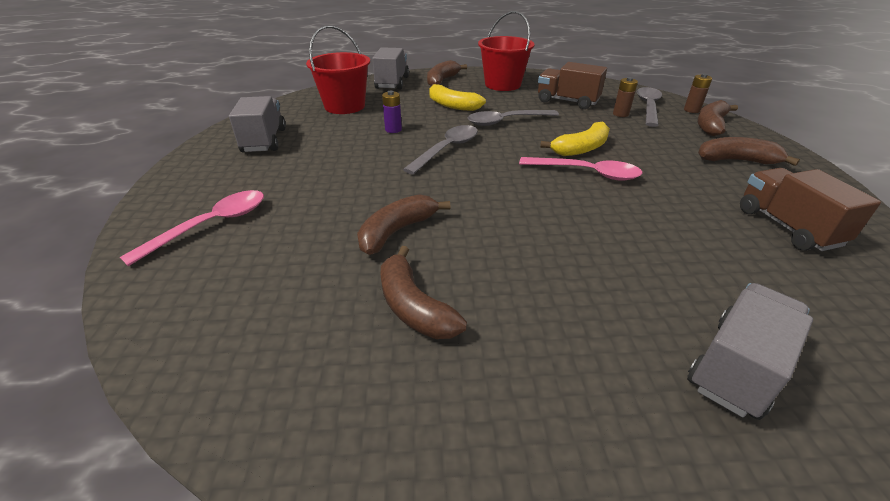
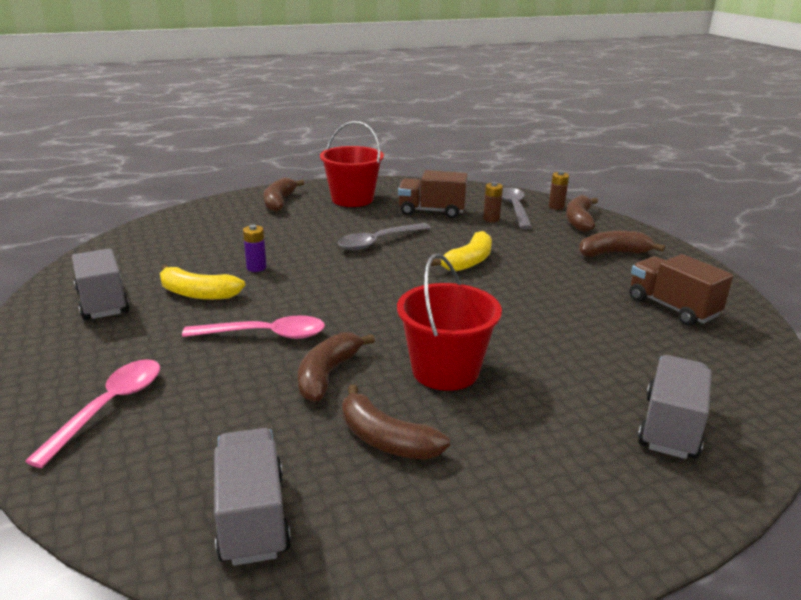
camera: 20 degrees left, 10 degrees down
red bucket [306,25,370,114] -> red bucket moved to [397,254,502,391]
grey truck [372,47,409,90] -> grey truck moved to [214,428,291,566]
grey spoon [403,125,478,174] -> none
yellow banana [429,84,486,111] -> yellow banana moved to [160,264,245,300]
pink spoon [519,157,643,181] -> pink spoon moved to [182,315,325,339]

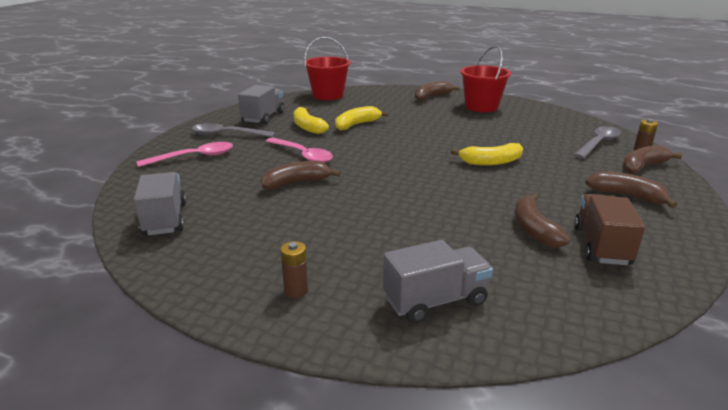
camera: 45 degrees right, 0 degrees up
grey truck [214,428,291,566] -> grey truck turned 45 degrees counterclockwise [134,172,186,236]
purple battery [243,225,267,272] -> yellow banana [335,106,389,130]
grey spoon [338,223,431,250] -> grey spoon moved to [192,123,275,137]
brown banana [342,385,450,460] -> brown banana moved to [515,194,571,248]
red bucket [397,254,502,391] -> red bucket moved to [304,37,351,100]
brown truck [398,170,468,218] -> none
brown battery [483,182,503,222] -> brown battery moved to [280,241,308,298]

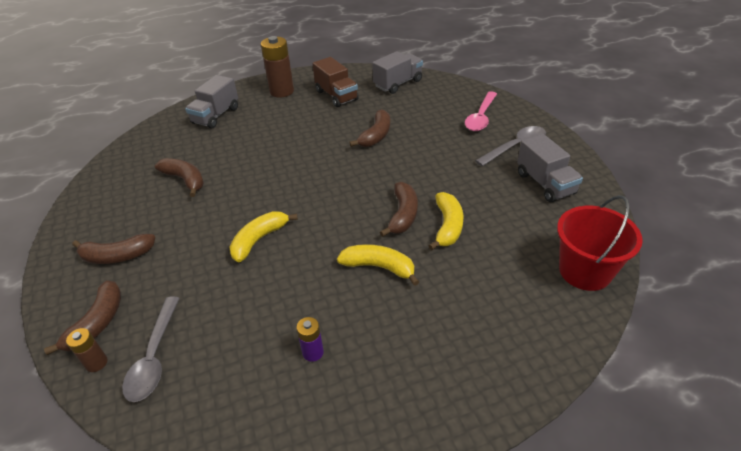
camera: 140 degrees right, 15 degrees up
grey truck [134,172,186,236] -> grey truck turned 75 degrees counterclockwise [372,51,423,94]
pink spoon [266,138,333,163] -> none
brown battery [280,241,308,298] -> brown battery [261,36,294,98], size x1.96
yellow banana [294,107,329,134] -> yellow banana moved to [337,244,419,286]
brown banana [415,81,460,101] -> brown banana moved to [380,182,418,237]
red bucket [460,46,511,112] -> none
brown truck [574,194,645,265] -> brown truck moved to [313,57,359,107]
none -> purple battery [296,317,324,362]

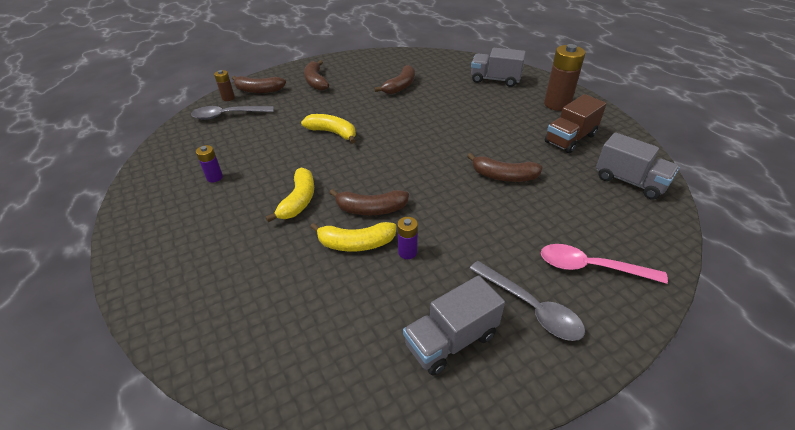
camera: 80 degrees right, 0 degrees up
red bucket [557,195,643,291] -> none
none -> purple battery [397,217,418,259]

